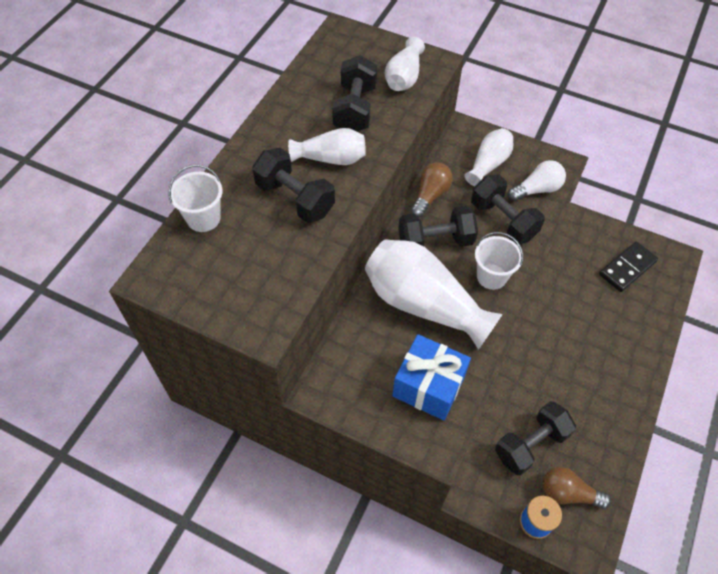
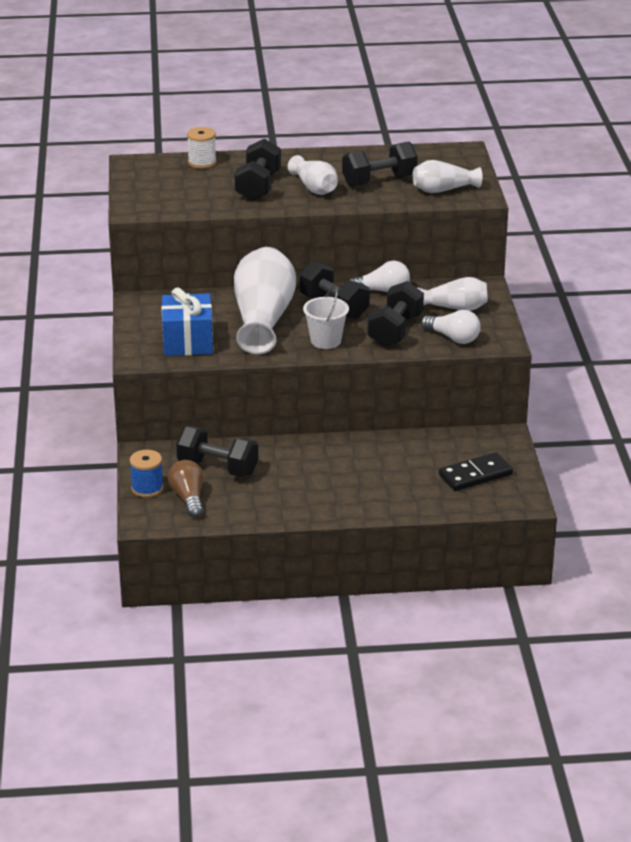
camera: 60 degrees right, 25 degrees down
white bucket [168,165,223,232] -> white spool [187,127,217,169]
brown light bulb [411,163,453,217] -> white light bulb [349,261,410,292]
black domino [599,241,658,292] -> black domino turned 45 degrees counterclockwise [439,452,513,491]

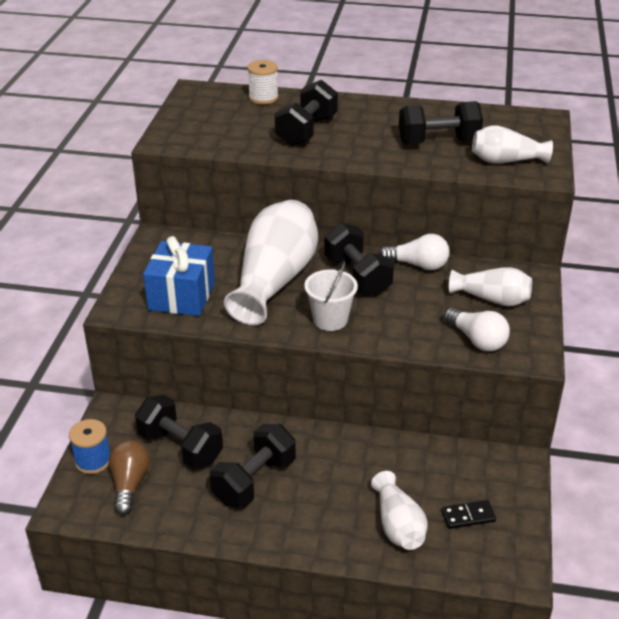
camera: 15 degrees right, 5 degrees up
white vase [288,155,338,195] -> white vase moved to [371,471,428,550]
black dumbbell [368,281,424,347] -> black dumbbell moved to [210,424,296,508]
black domino [439,452,513,491] -> black domino [441,500,496,529], size x0.61

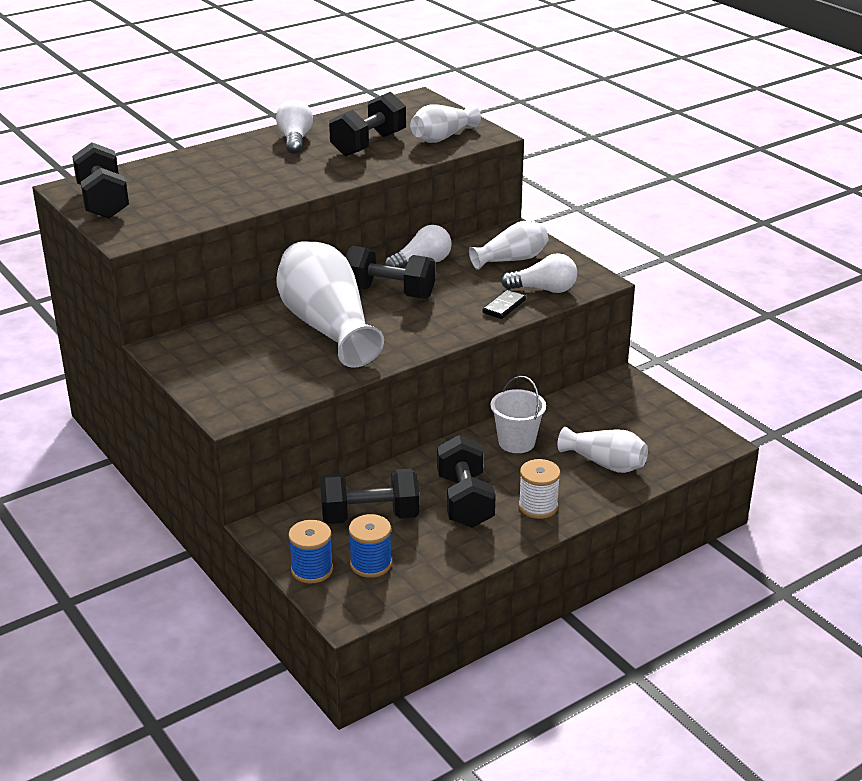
camera: 45 degrees left, 5 degrees down
brown light bulb [109,440,150,515] -> blue spool [349,514,392,578]
blue gift [143,236,215,316] -> none
white spool [247,60,278,104] -> white spool moved to [519,459,560,519]
black dumbbell [275,80,338,146] -> black dumbbell moved to [72,142,129,218]
white bucket [304,261,358,331] -> white bucket moved to [491,376,546,453]
black domino [441,500,496,529] -> black domino moved to [483,290,526,319]
none -> white light bulb [276,100,313,154]

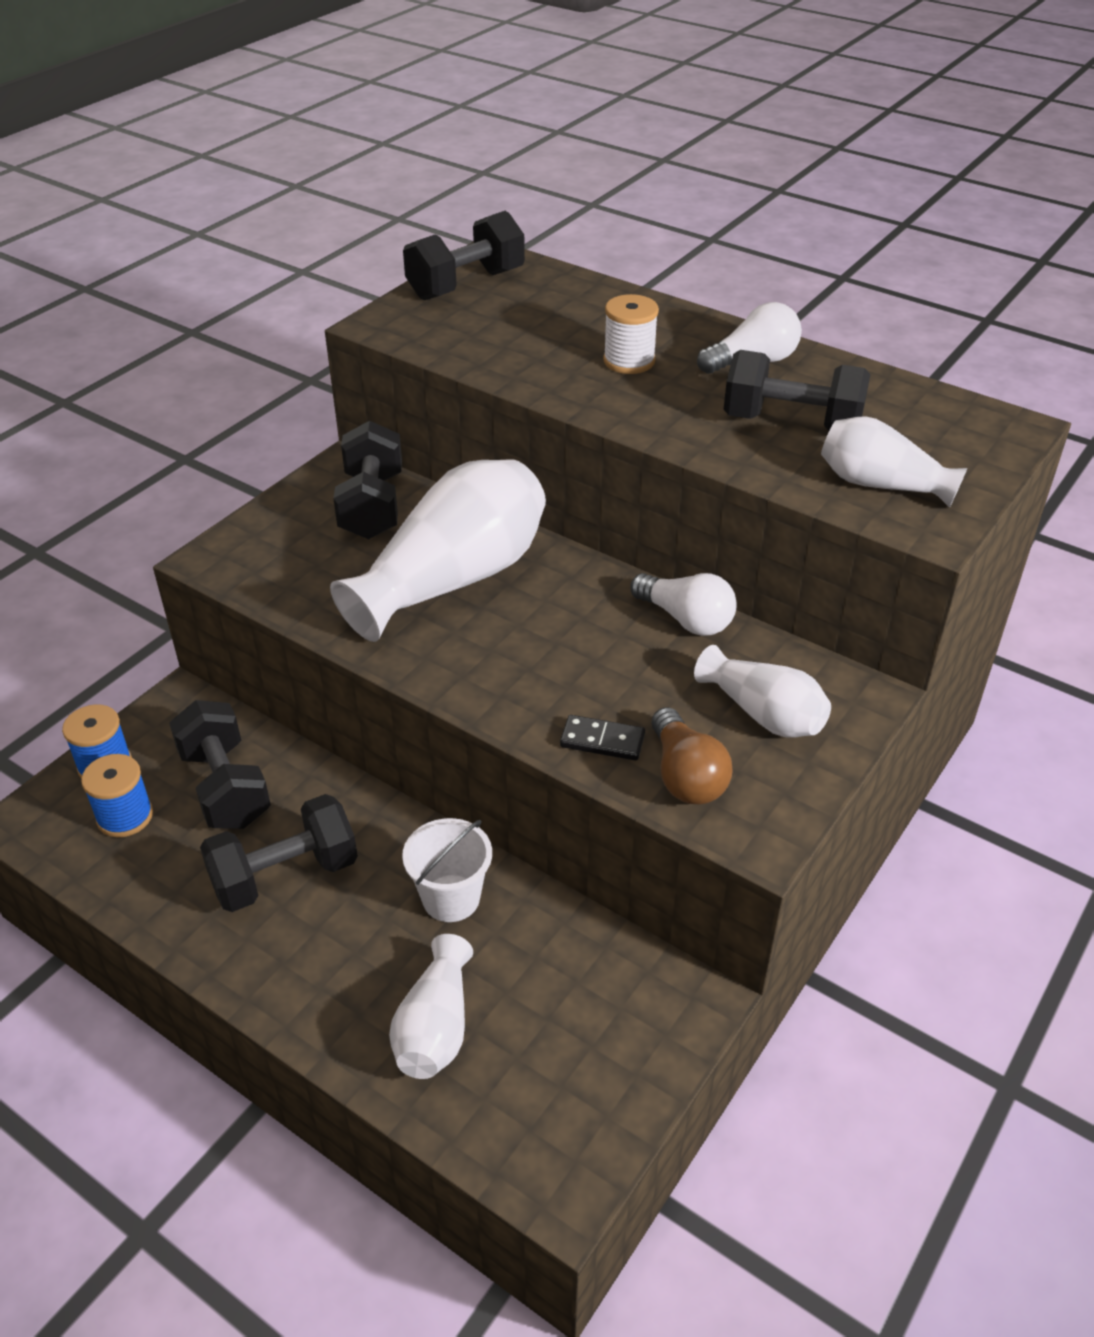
camera: 70 degrees right, 10 degrees up
black dumbbell [346,246,436,299] -> black dumbbell moved to [333,421,402,539]
white light bulb [501,253,577,293] -> brown light bulb [651,707,733,804]
white spool [519,459,560,519] -> white spool moved to [603,294,659,374]

